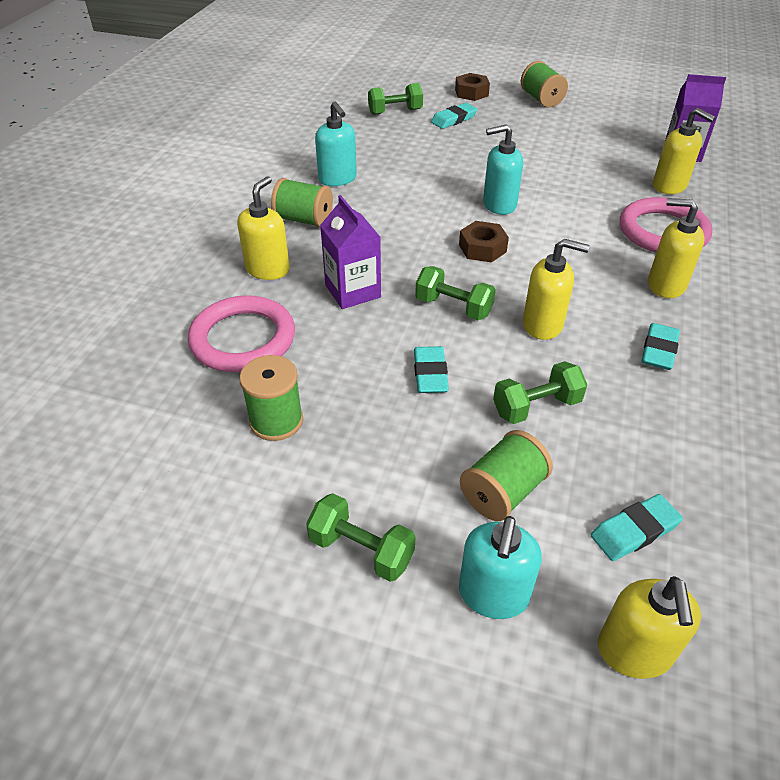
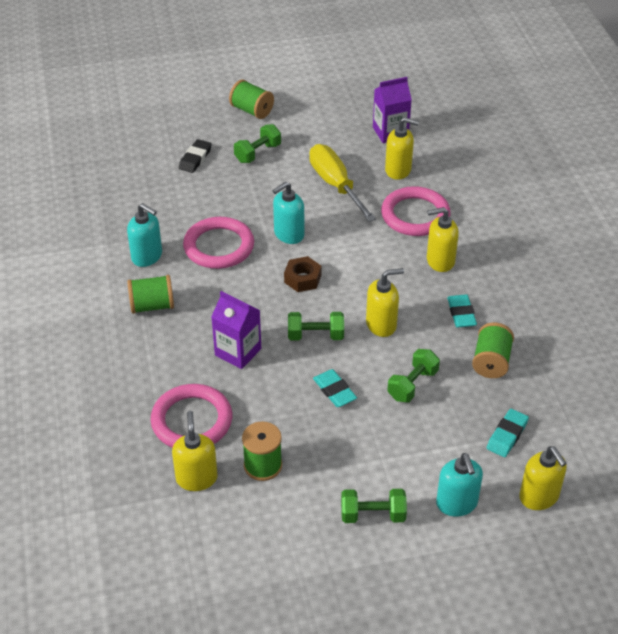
camera: 30 degrees left, 0 degrees up
yellow soap dispenser [237,176,290,280] -> yellow soap dispenser moved to [172,411,218,491]
green dumbbell [368,83,423,115] -> green dumbbell moved to [234,124,281,163]
turquoise eraser [431,103,477,129] -> black eraser [179,139,212,173]
brown nut [455,73,490,101] -> none
green spool [460,430,553,521] -> green spool moved to [472,323,514,378]
none -> pink ring [183,217,254,269]
none -> yellow screwdriver [309,144,376,222]

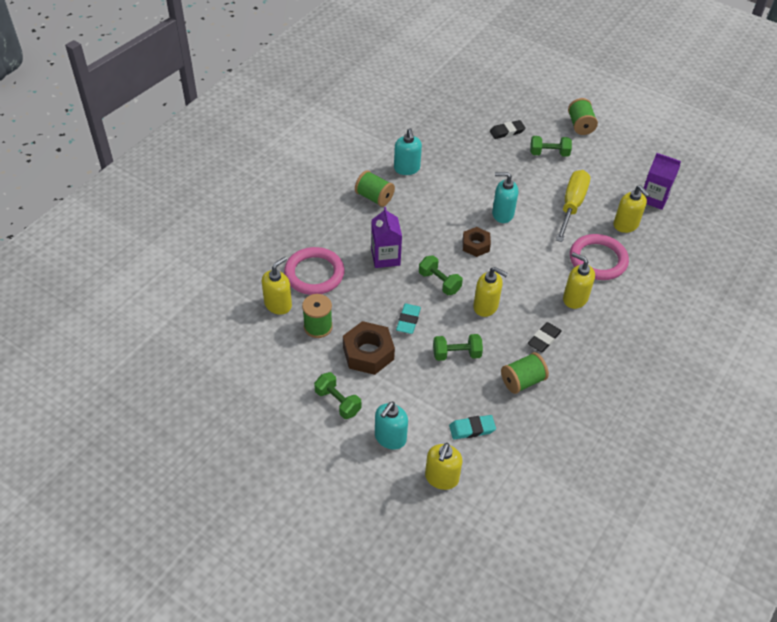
camera: 45 degrees right, 5 degrees up
pink ring [183,217,254,269] -> none
turquoise eraser [447,294,477,327] -> black eraser [528,322,562,353]
none -> brown nut [343,321,395,375]

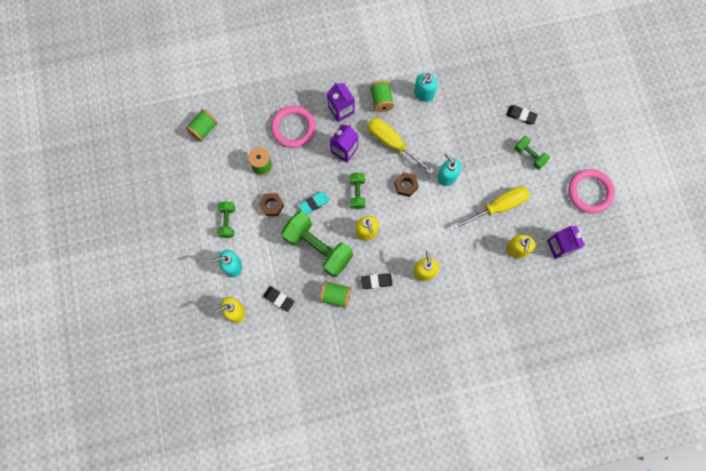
camera: 45 degrees right, 25 degrees up
yellow soap dispenser [262,256,292,315] -> none
brown nut [343,321,395,375] -> brown nut [259,193,284,216], size x0.64
green dumbbell [433,334,483,361] -> green dumbbell [281,211,353,277], size x2.00
turquoise eraser [449,415,496,440] -> black eraser [263,286,294,312]
green spool [568,98,598,135] -> green spool moved to [186,109,218,142]
pink ring [570,234,629,280] -> pink ring moved to [568,169,615,214]
none -> purple carton [327,82,355,122]
none -> yellow screwdriver [367,118,434,174]

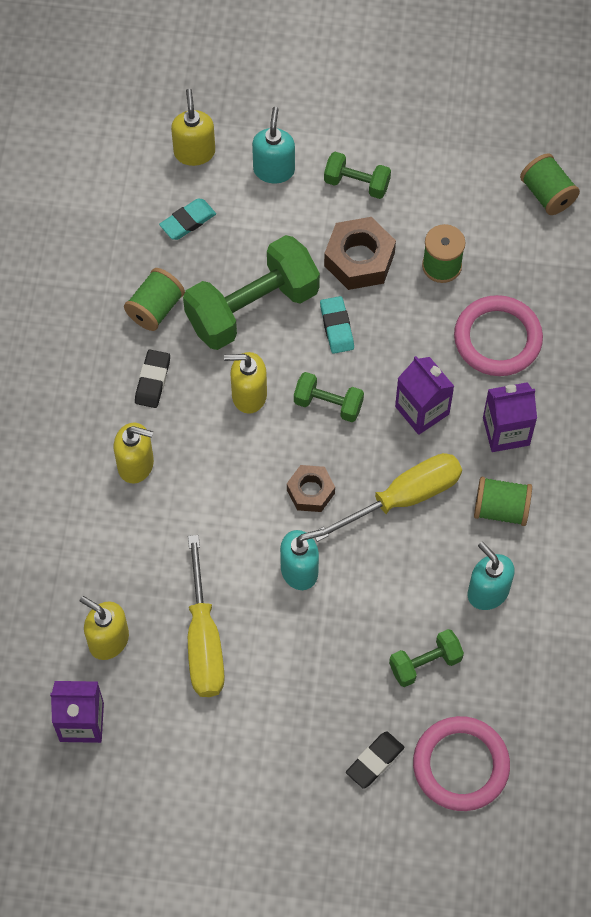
camera: 110 degrees right, 10 degrees down
brown nut [259,193,284,216] -> brown nut [324,217,396,290], size x1.57
black eraser [263,286,294,312] -> turquoise eraser [159,198,216,240]
green dumbbell [515,136,550,169] -> green dumbbell moved to [389,629,464,687]
pink ring [568,169,615,214] -> pink ring moved to [413,716,510,811]

